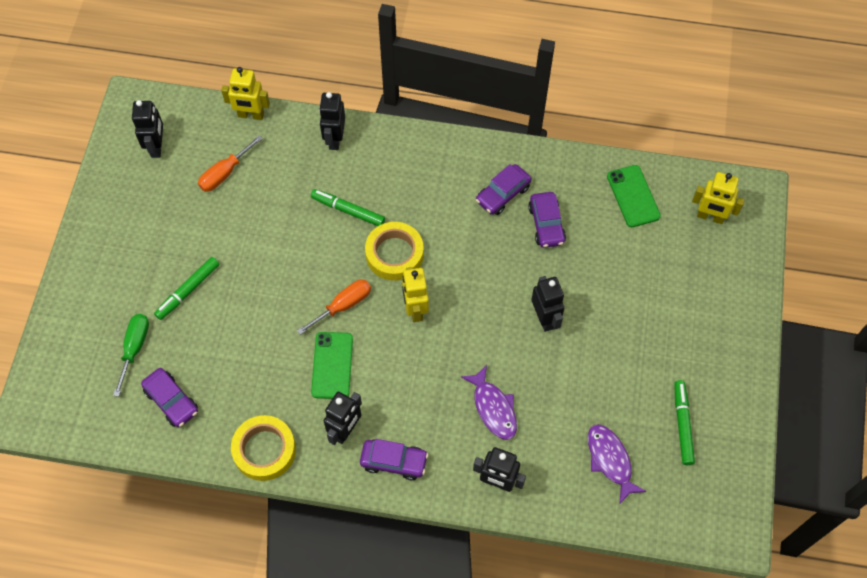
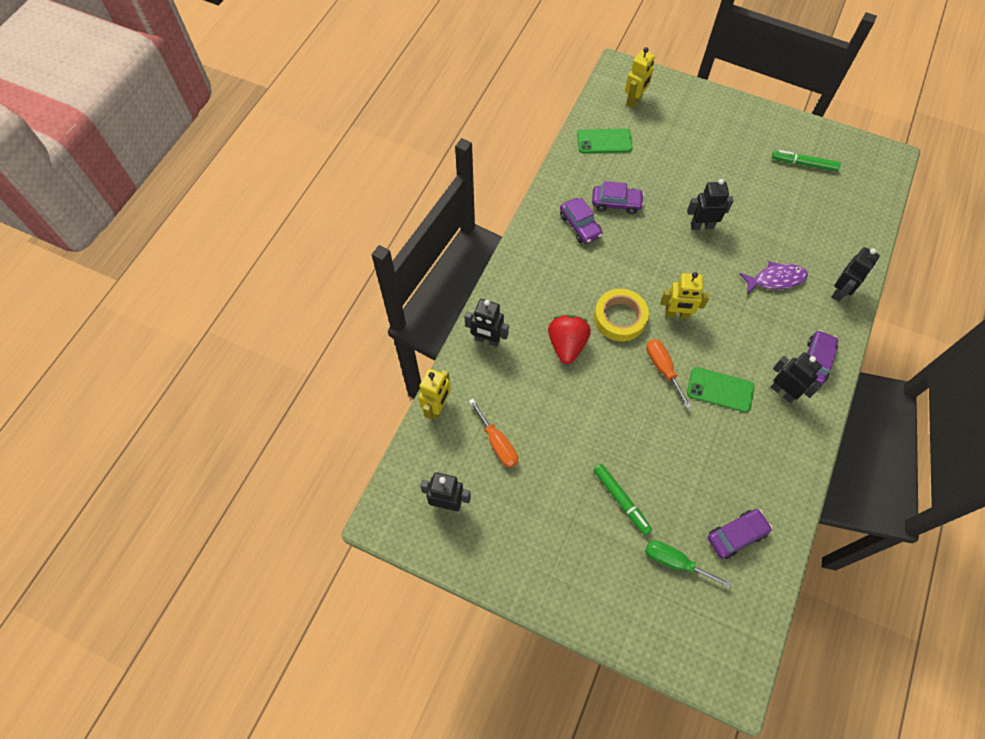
camera: 75 degrees left, 0 degrees up
yellow tape [231,415,296,481] -> none
green marker [311,189,385,226] -> red strawberry [548,315,591,364]
purple fish [588,424,647,504] -> none

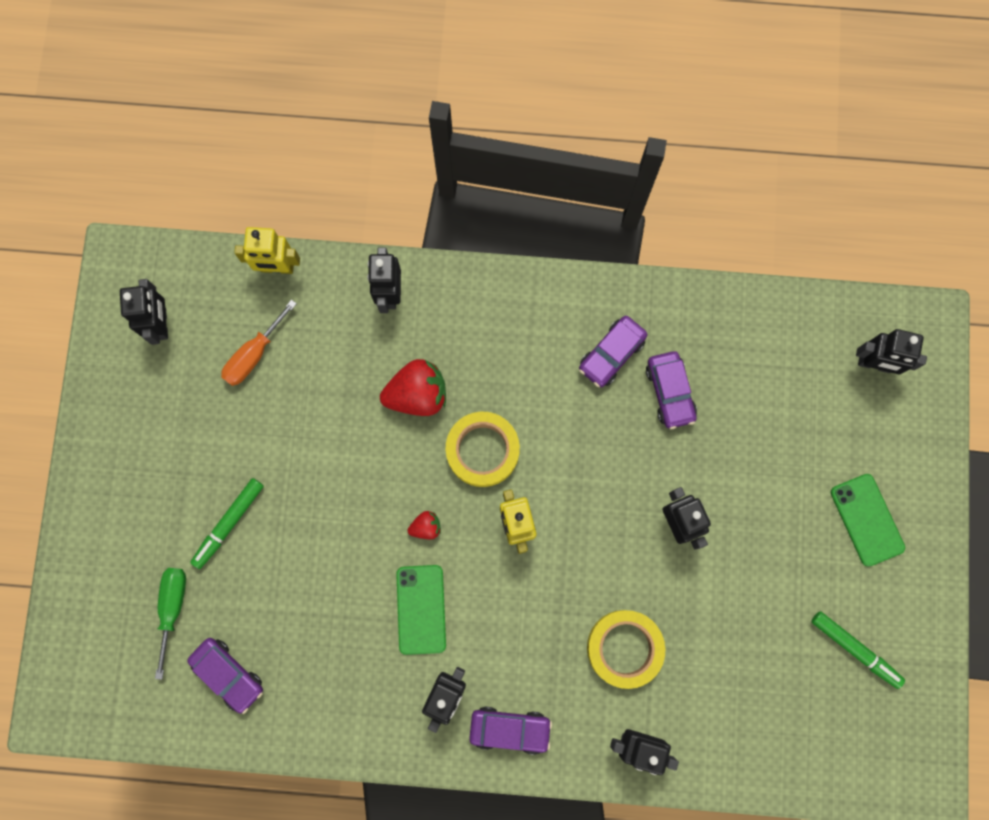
camera: 70 degrees right, 15 degrees up
green phone [577,128,633,153] -> green phone moved to [831,474,905,567]
yellow robot [625,47,655,108] -> black robot [856,329,927,374]
orange screwdriver [646,339,692,409] -> red strawberry [408,511,441,539]
purple fish [740,261,808,294] -> yellow tape [587,610,665,689]
green marker [772,150,841,171] -> green marker turned 135 degrees clockwise [812,611,905,689]

